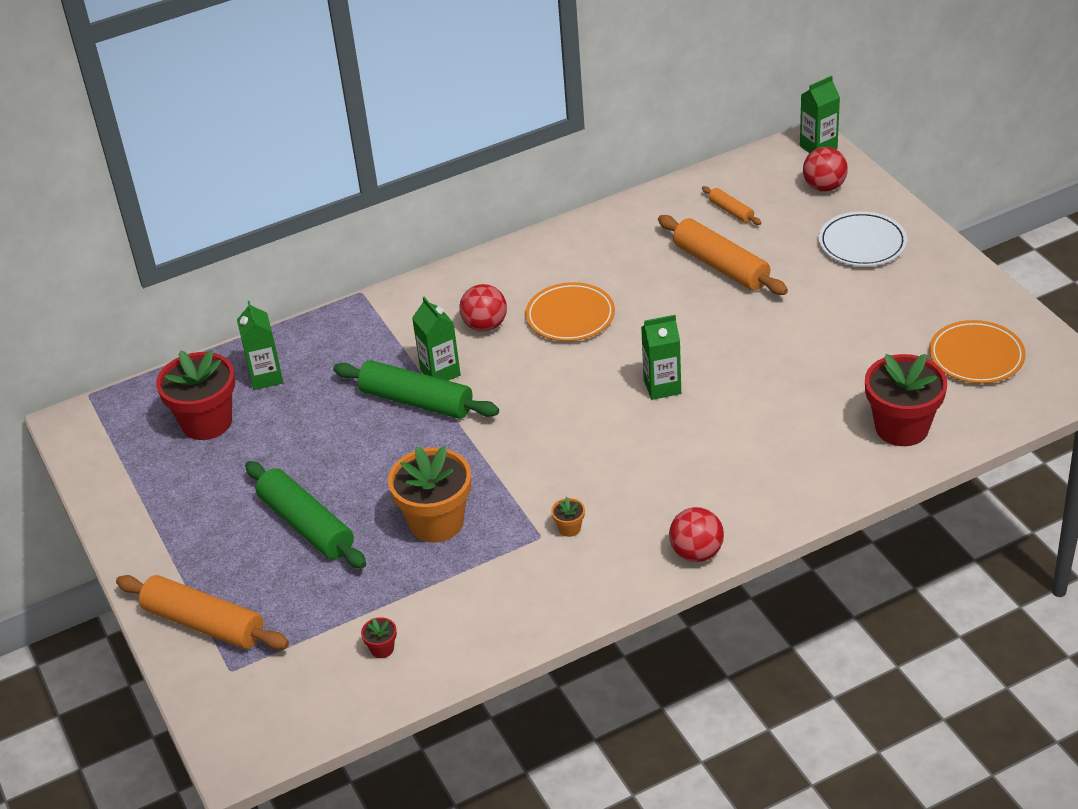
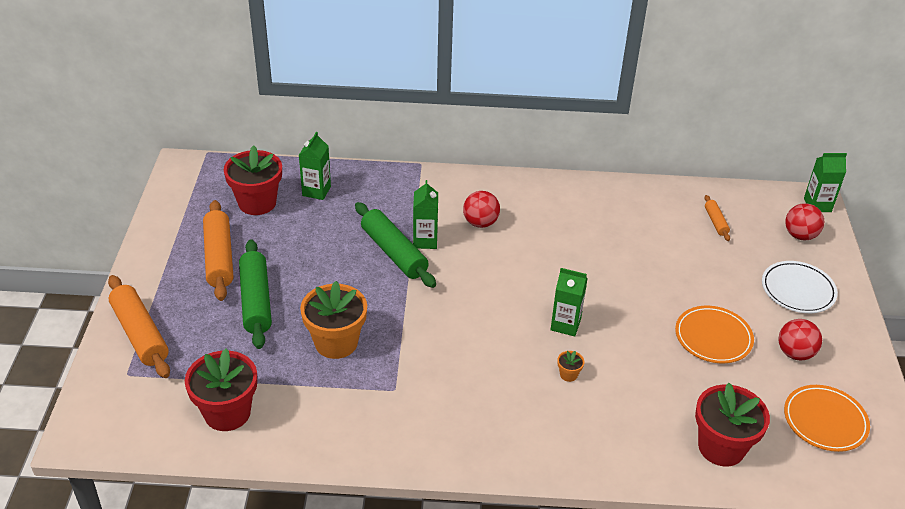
camera: 25 degrees right, 0 degrees up
red flower pot [361,617,397,658] -> red flower pot [185,349,257,431], size x2.47
orange plate [525,282,615,341] -> orange plate moved to [675,306,754,363]
orange flower pot [551,497,585,537] -> orange flower pot moved to [557,351,584,382]
orange rolling pin [658,215,788,295] -> orange rolling pin moved to [203,200,233,301]
red ball [669,507,724,562] -> red ball moved to [778,319,822,361]

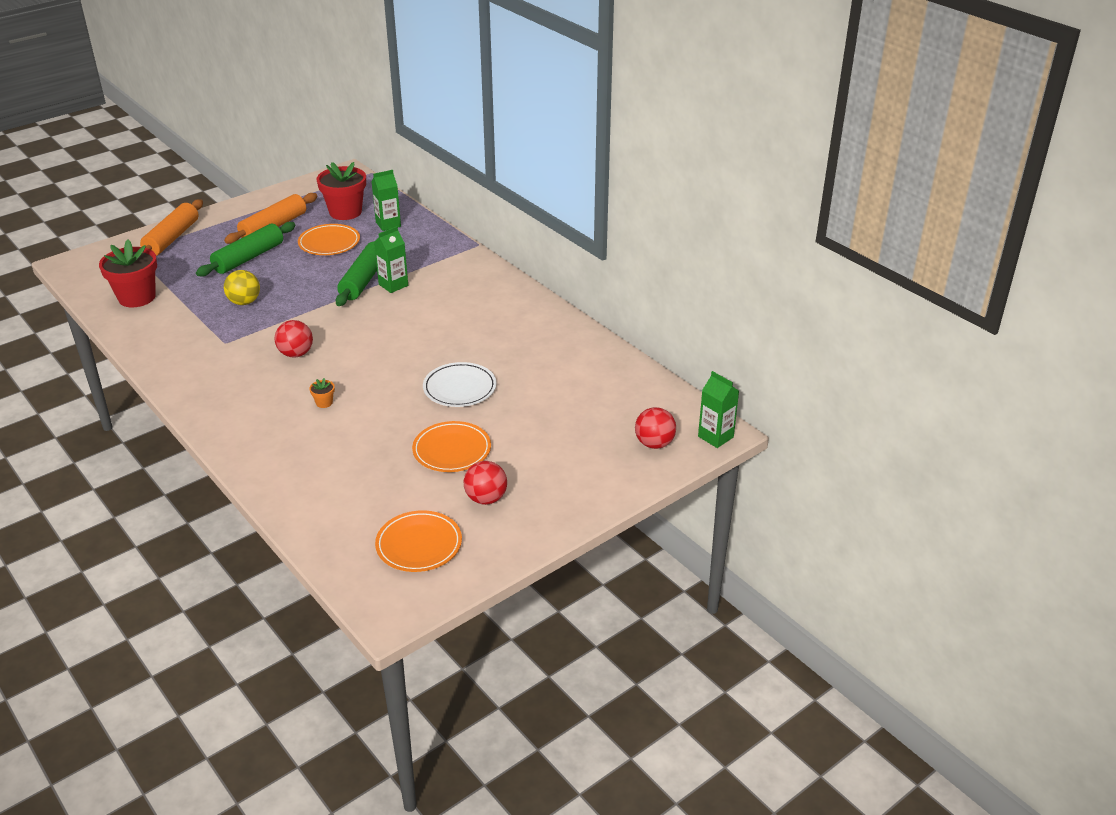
camera: 50 degrees right, 5 degrees down
orange flower pot [300,281,367,359] -> yellow ball [224,270,260,305]
red ball [463,191,500,228] -> red ball moved to [274,320,313,358]
green carton [551,268,588,336] -> none
red flower pot [695,383,770,466] -> none
orange rolling pin [704,195,730,241] -> none
white plate [762,261,838,313] -> white plate moved to [423,362,496,407]
none -> orange plate [298,224,360,255]

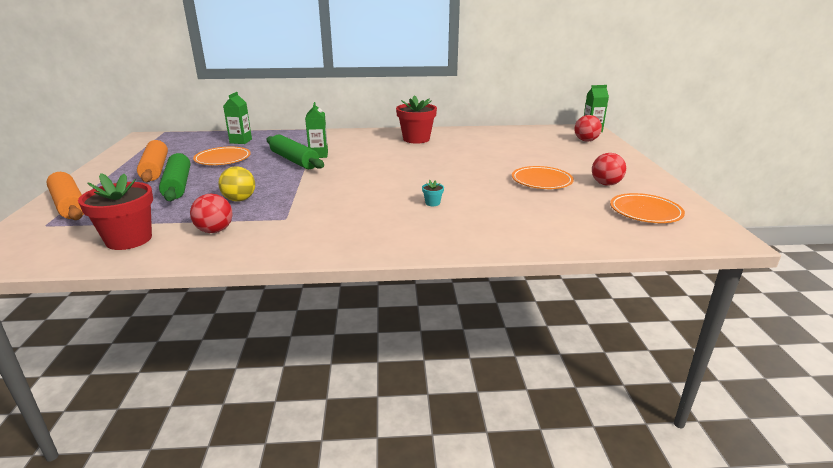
camera: 55 degrees left, 10 degrees down
red ball [274,320,313,358] -> red ball moved to [190,194,233,233]
orange flower pot [309,378,335,408] -> turquoise flower pot [422,180,444,206]
red flower pot [317,162,366,220] -> red flower pot moved to [396,95,437,144]
white plate [423,362,496,407] -> none

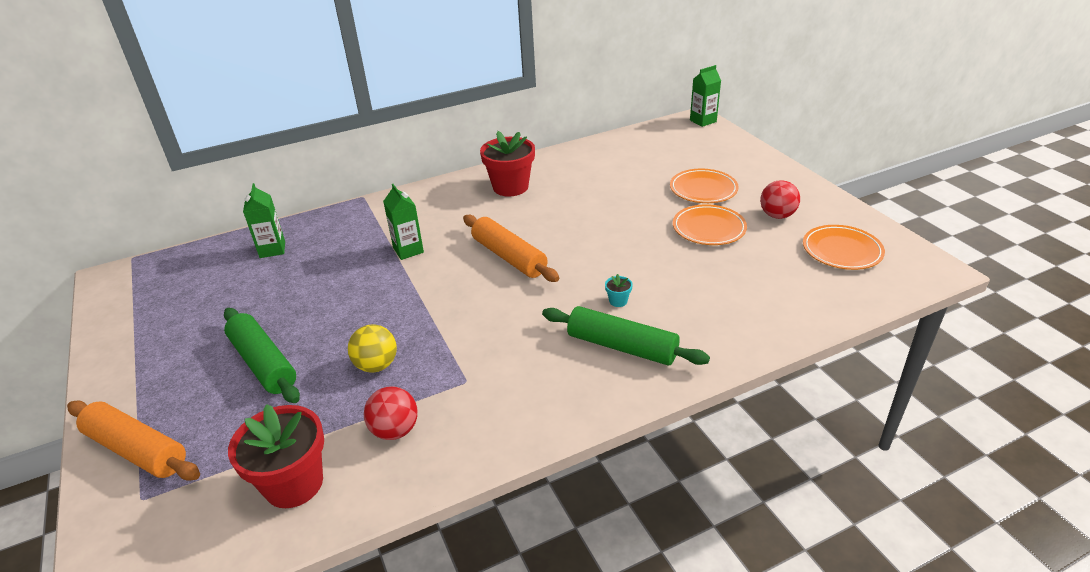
camera: 20 degrees left, 10 degrees up
orange rolling pin [137,140,168,182] -> orange rolling pin moved to [463,215,559,282]
orange plate [193,147,251,165] -> orange plate moved to [670,169,739,203]
green rolling pin [267,135,324,169] -> green rolling pin moved to [542,306,710,365]
red ball [574,115,602,142] -> none

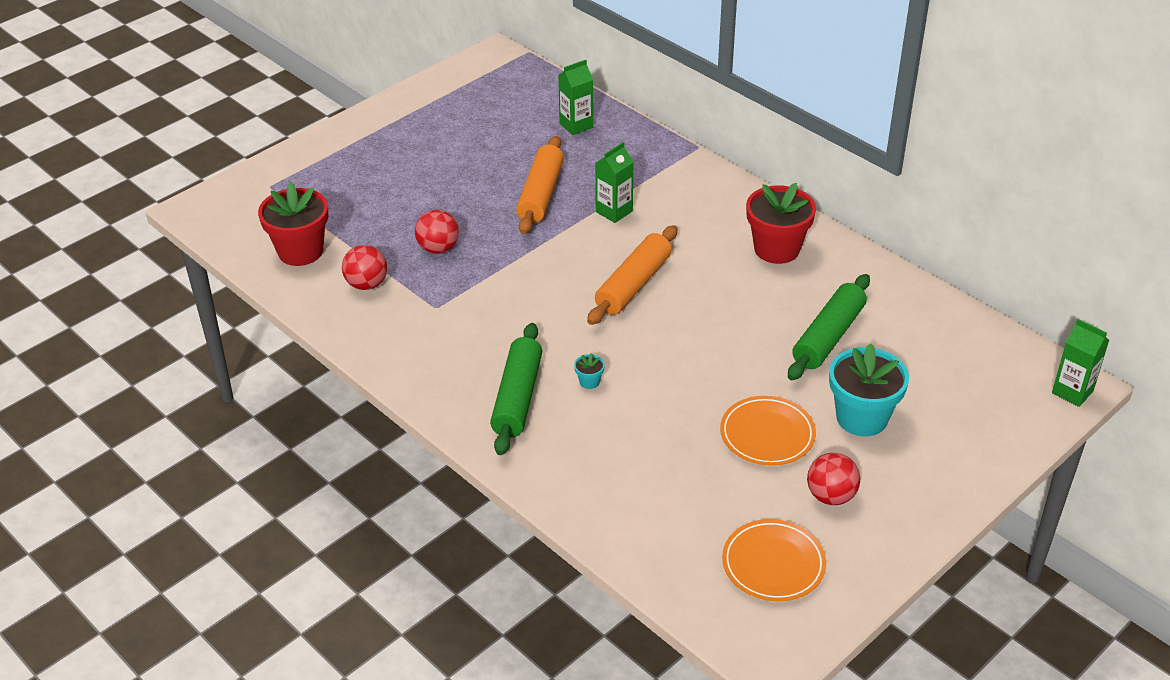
camera: 70 degrees right, 5 degrees up
orange rolling pin [67,401,200,481] -> orange rolling pin moved to [516,136,564,234]
green rolling pin [224,308,300,403] -> green rolling pin moved to [788,274,870,380]
yellow ball [348,324,397,373] -> red ball [415,210,459,254]
orange plate [670,169,739,203] -> turquoise flower pot [829,343,909,436]

